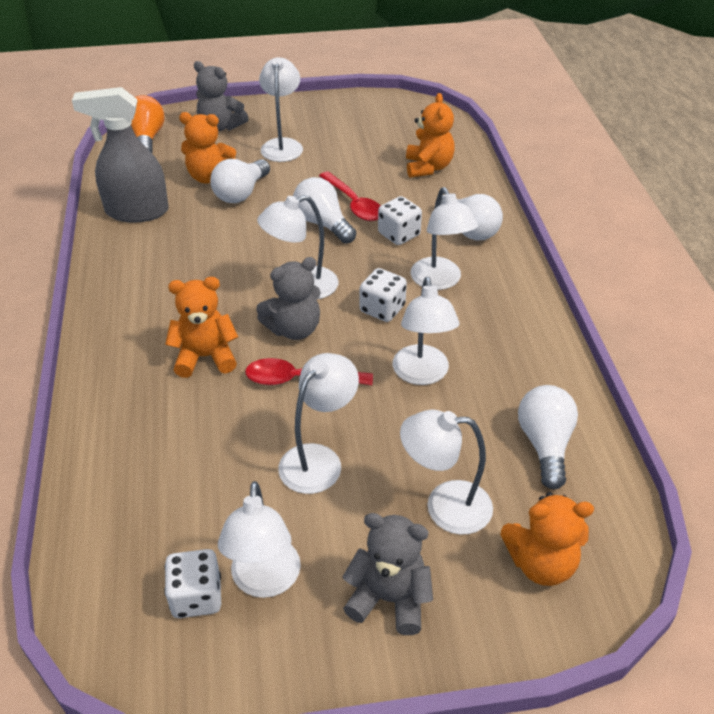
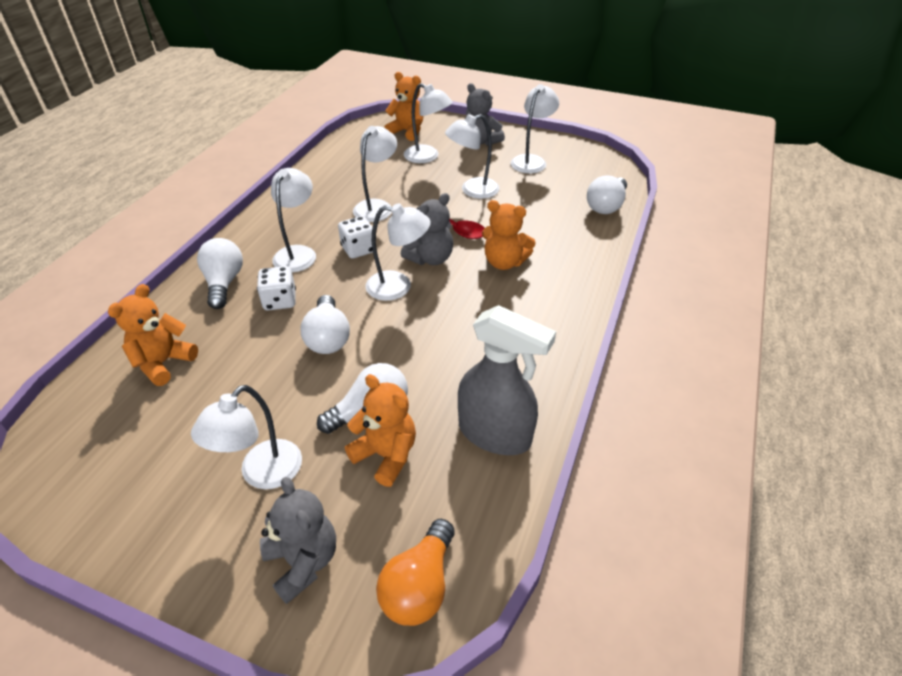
camera: 150 degrees left, 0 degrees up
white dice [164,549,221,618] -> none
grey teddy bear [256,257,321,340] -> grey teddy bear turned 135 degrees clockwise [401,193,454,265]
red spoon [319,171,380,221] -> none
white light bulb [518,385,578,490] -> white light bulb moved to [587,175,627,214]

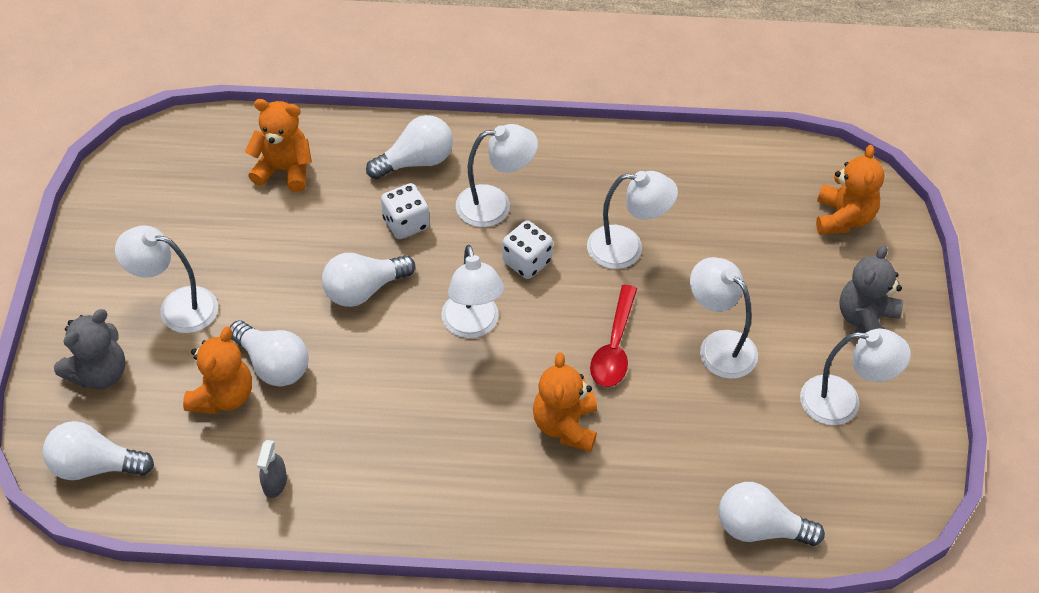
camera: 70 degrees right, 10 degrees up
orange light bulb [376,519,455,626] -> white light bulb [42,421,154,480]
grey teddy bear [401,193,454,265] -> none
white lamp [404,83,453,163] -> none
grey spray bottle [458,305,556,455] -> grey spray bottle [257,440,287,498], size x0.42

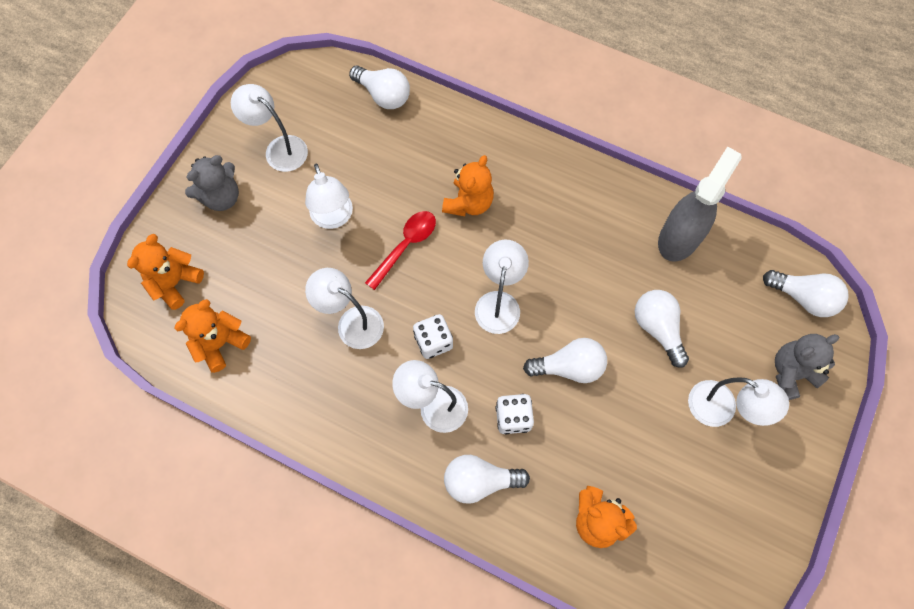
camera: 155 degrees left, 15 degrees up
orange teddy bear [183,327,252,414] -> orange teddy bear moved to [174,299,251,373]
grey spray bottle [257,440,287,498] -> grey spray bottle [658,146,742,262], size x2.36

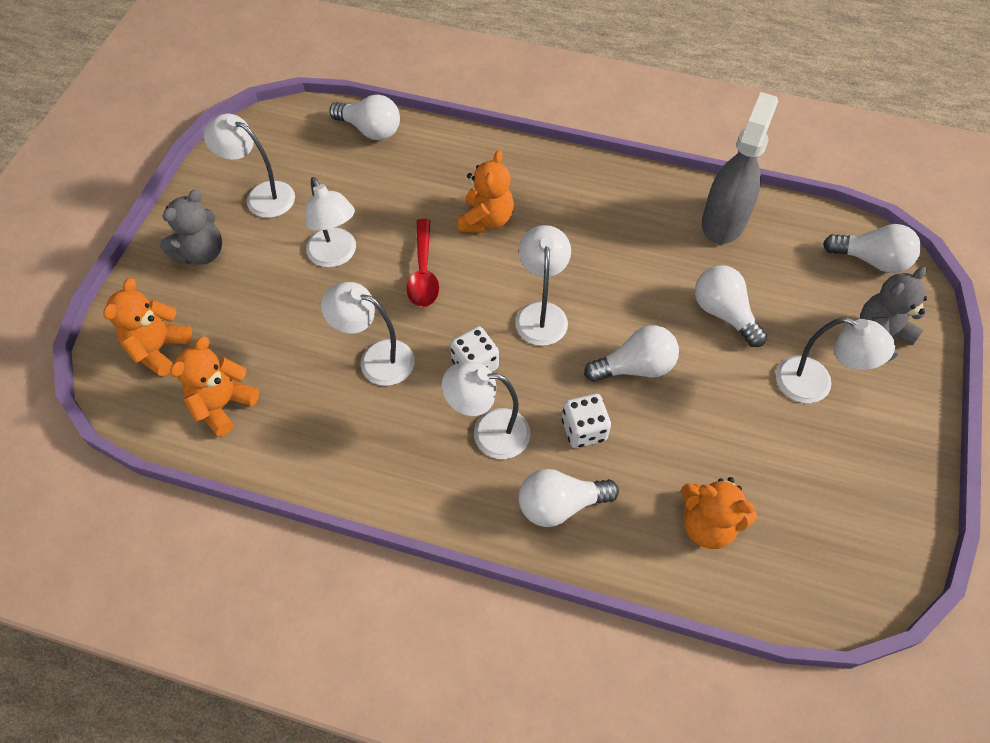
camera: 10 degrees left, 10 degrees down
red spoon [365,211,436,290] -> red spoon turned 150 degrees clockwise [406,219,439,307]

